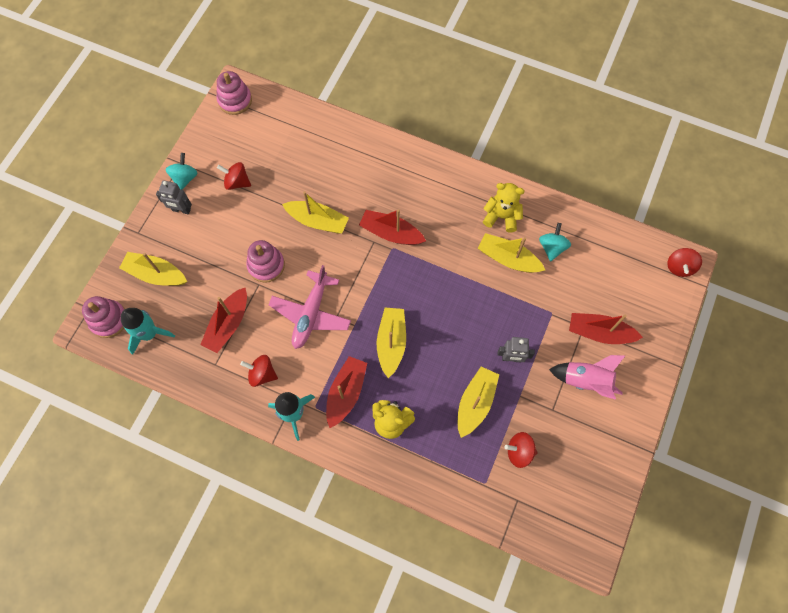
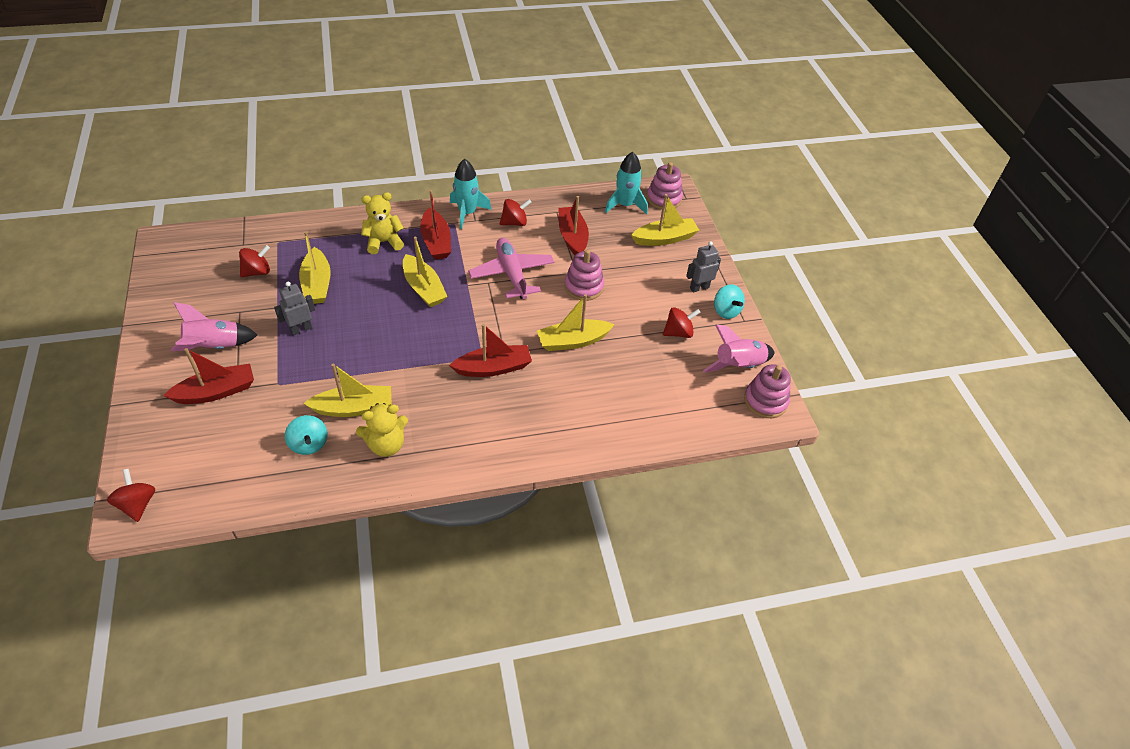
camera: 140 degrees right, 20 degrees down
none -> pink rocket [703,324,775,372]

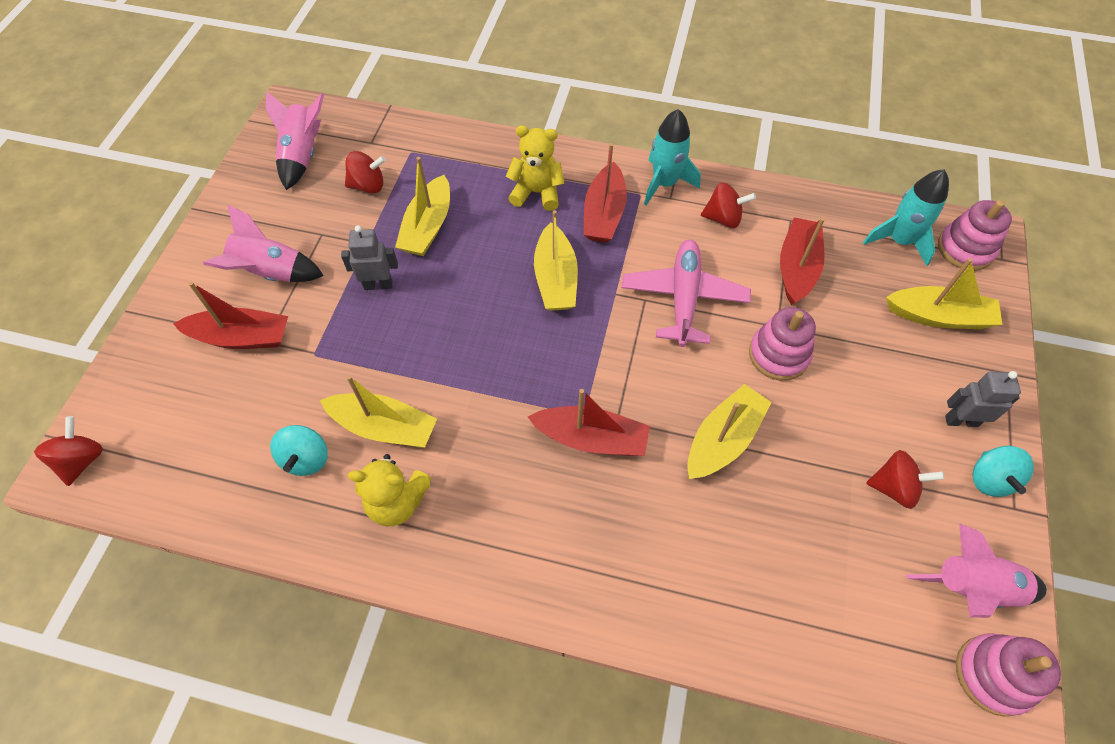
camera: 30 degrees right, 10 degrees up
yellow boat [537,294,615,351] -> yellow boat turned 120 degrees clockwise [687,384,772,479]
none -> pink rocket [266,91,324,190]

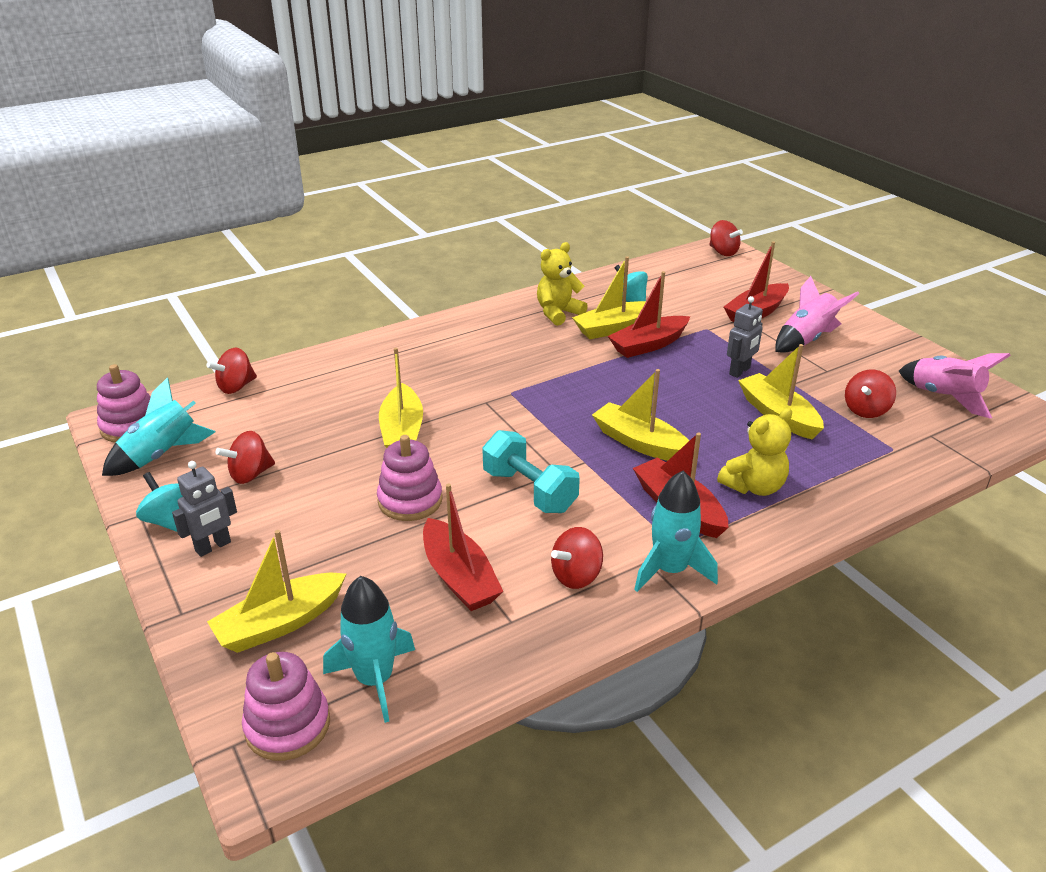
camera: 135 degrees right, 25 degrees down
red boat [528,389,650,456] -> red boat moved to [608,271,690,358]
pink plane [622,240,751,347] -> turquoise dumbbell [482,430,580,513]
pink rocket [906,523,1047,618] -> turquoise rocket [102,378,216,476]
none -> red spinning top [206,348,257,394]

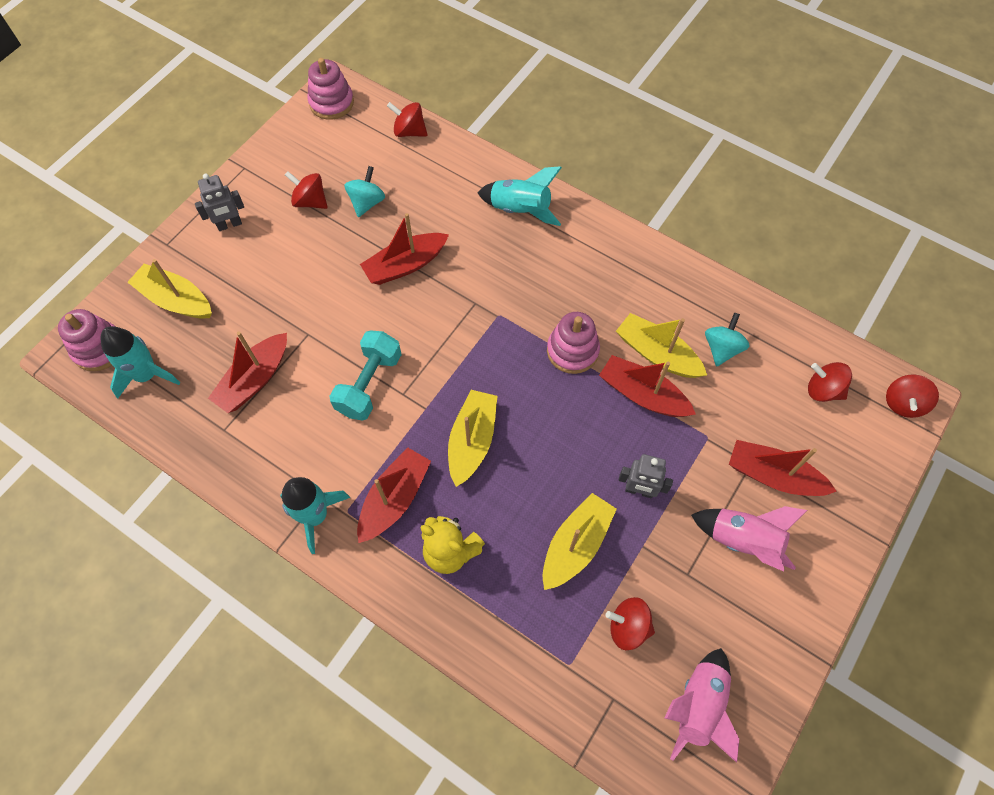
camera: 65 degrees right, 30 degrees up
turquoise rocket [102,378,216,476] -> turquoise rocket moved to [478,166,562,226]
turquoise spinning top [136,472,183,532] -> turquoise spinning top moved to [344,166,385,217]
grey robot [172,461,237,557] -> grey robot turned 45 degrees counterclockwise [195,173,244,231]
pink stacking toy [377,435,443,521] -> pink stacking toy moved to [547,312,600,374]
yellow boat [379,348,423,448] -> red boat [360,213,449,285]
yellow teddy bear [537,242,588,326] -> none
red spinning top [551,527,603,589] -> red spinning top moved to [808,362,852,402]

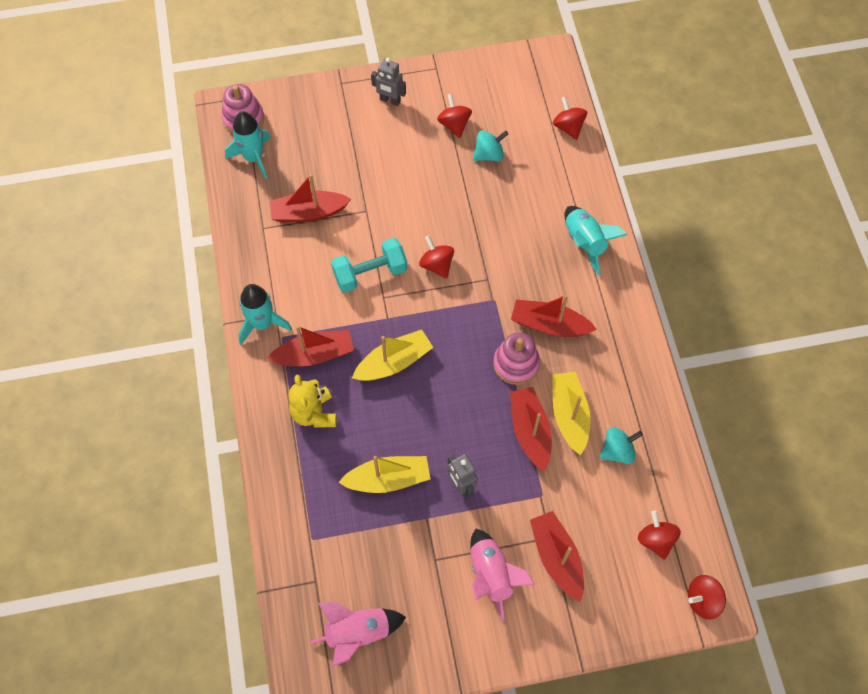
camera: 45 degrees right, 0 degrees up
yellow boat [128,259,212,319] -> none
pink stacking toy [307,58,354,120] -> none
red boat [360,213,449,285] -> red boat moved to [511,295,597,337]
red spinning top [606,597,655,650] -> red spinning top moved to [419,236,454,279]

